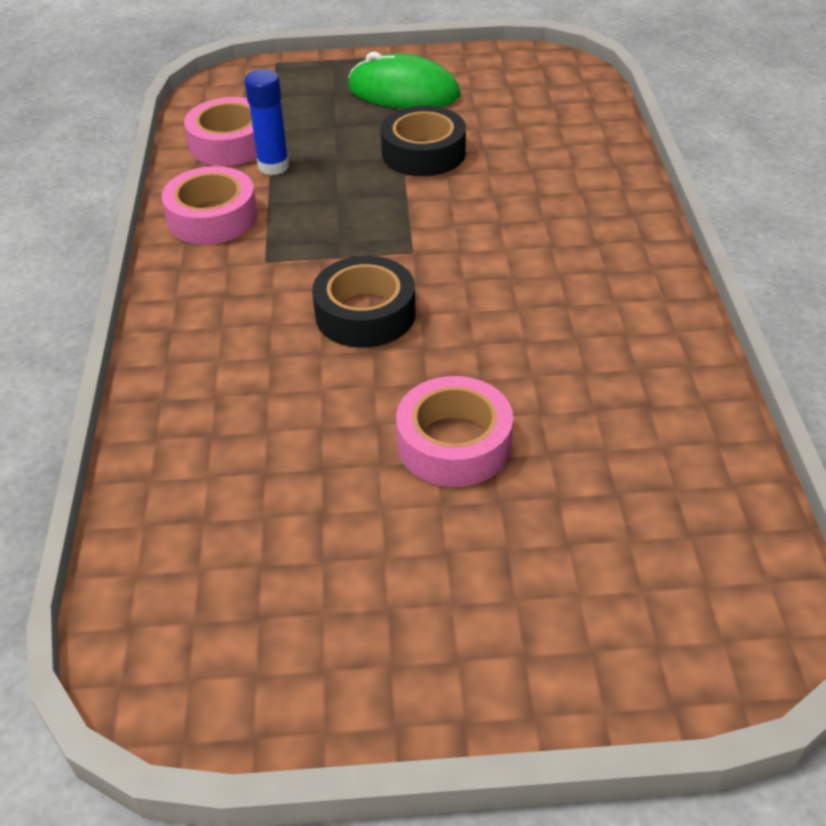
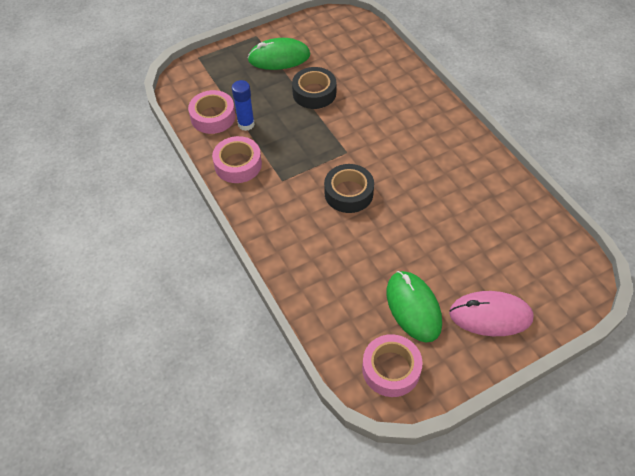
camera: 25 degrees left, 10 degrees up
pink tape [396,376,513,487] -> pink tape moved to [362,334,423,397]
none -> green mouse [387,271,442,342]
none -> pink mouse [449,291,534,336]

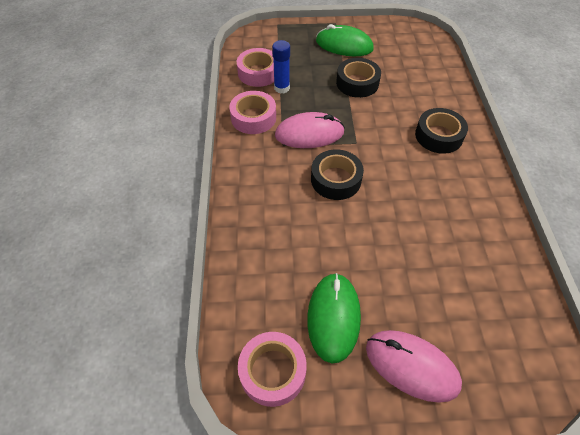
camera: 25 degrees right, 0 degrees up
none -> pink mouse [275,112,345,148]
none -> black tape [415,108,468,154]

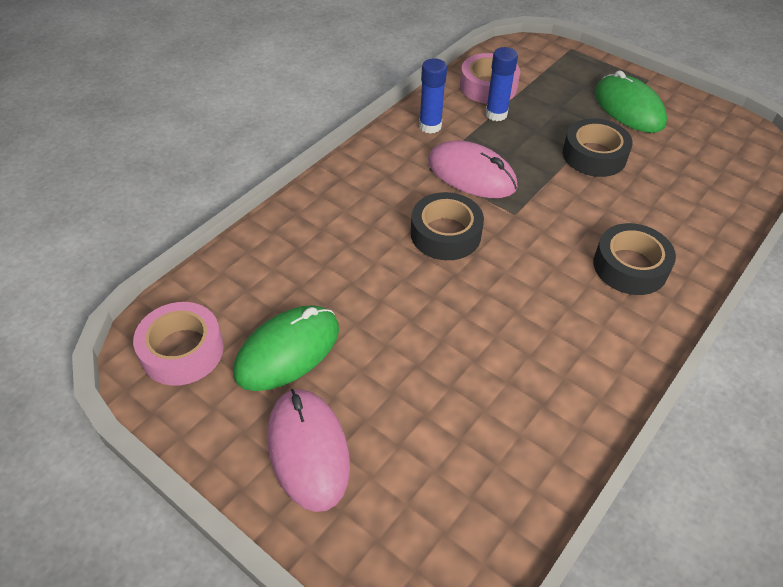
camera: 40 degrees right, 5 degrees down
pink tape [229,91,276,134] -> blue glue stick [419,58,447,134]

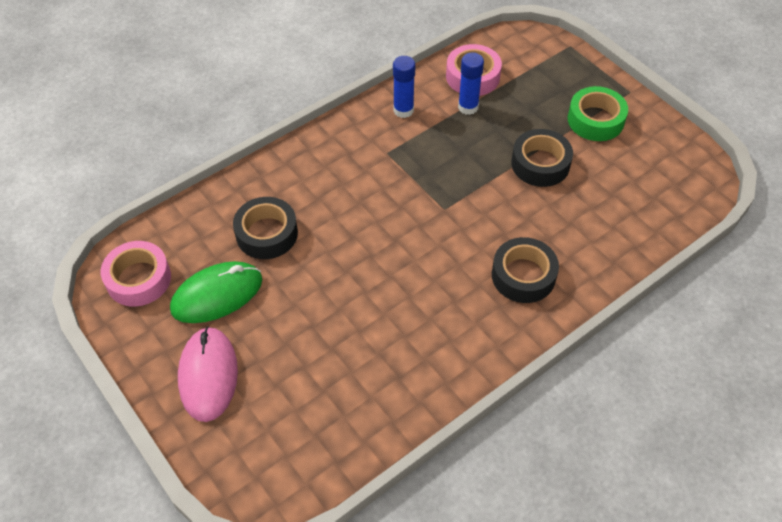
camera: 15 degrees right, 5 degrees up
black tape [411,192,484,260] -> black tape moved to [233,197,298,259]
pink mouse [428,140,518,198] -> none
green mouse [595,70,667,133] -> green tape [568,86,628,141]

